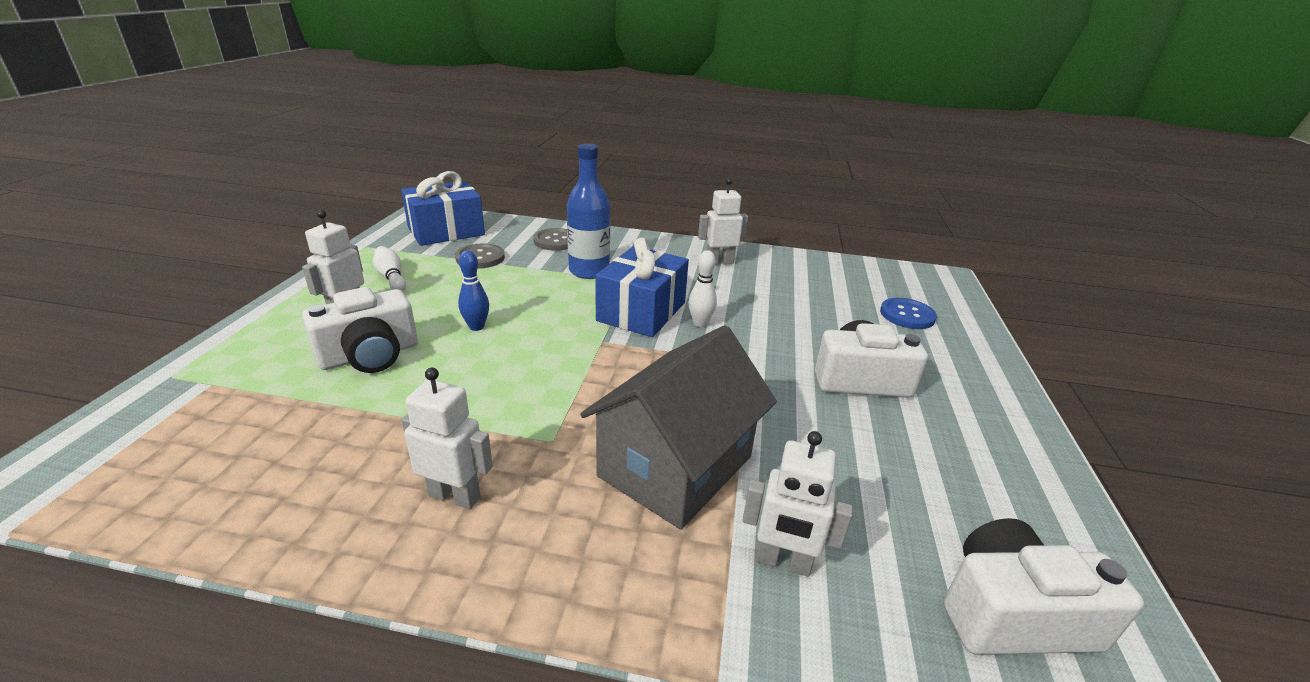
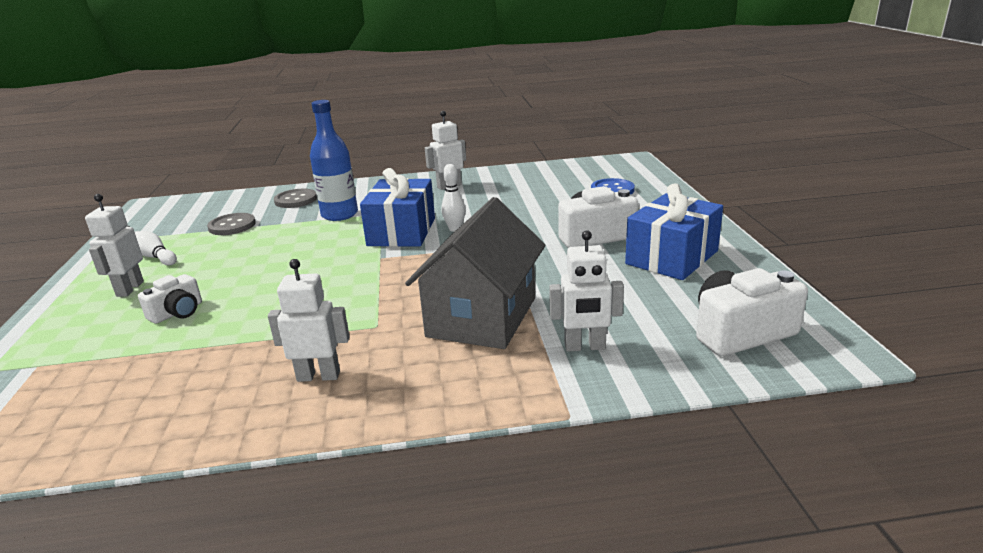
camera: 15 degrees left, 5 degrees down
white camera [302,287,418,373] -> white camera [138,274,202,324], size x0.60
blue gift [401,171,485,246] -> blue gift moved to [625,183,723,280]
blue bowling pin [458,251,489,331] -> none

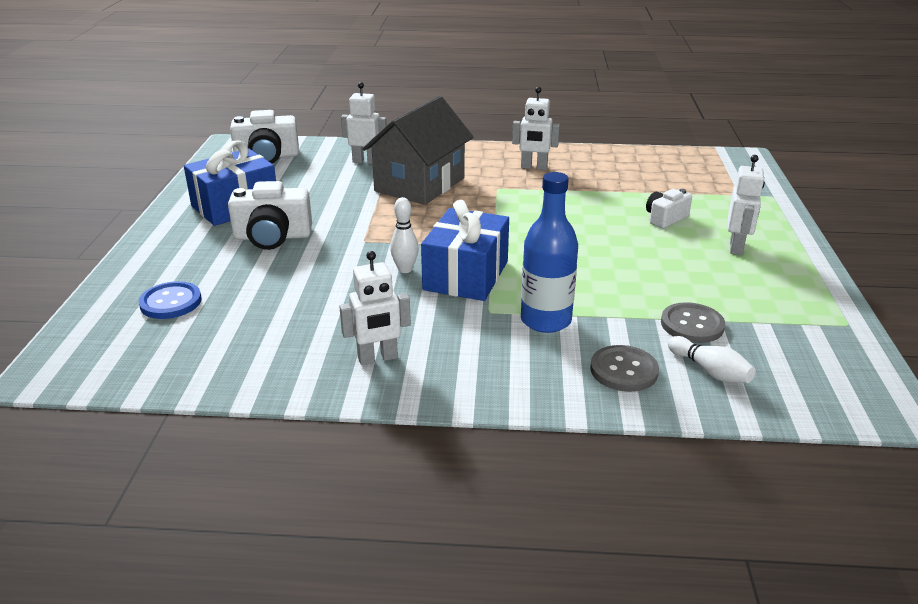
camera: 170 degrees left, 5 degrees up
white bowling pin [135,231,177,265] -> white bowling pin moved to [668,336,756,383]

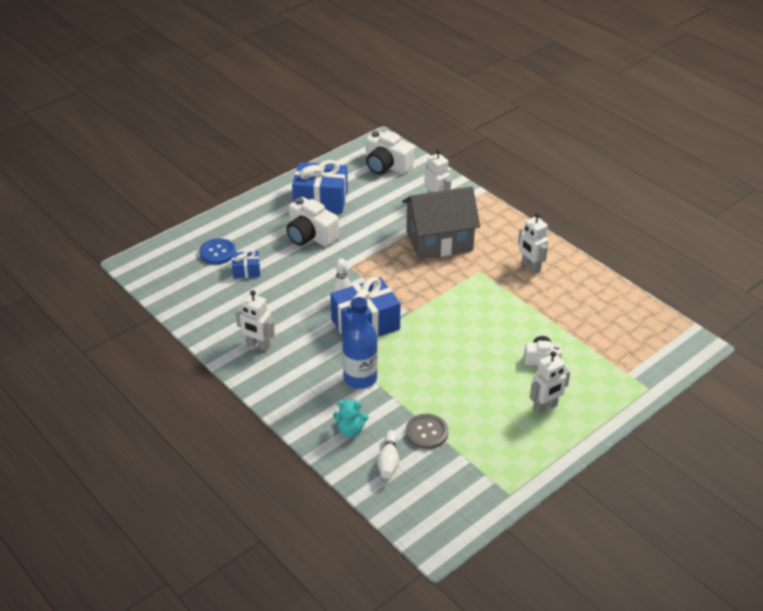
camera: 45 degrees right, 10 degrees up
grey button [590,345,659,392] -> turquoise teddy bear [333,399,369,438]
none -> blue gift [232,250,260,279]

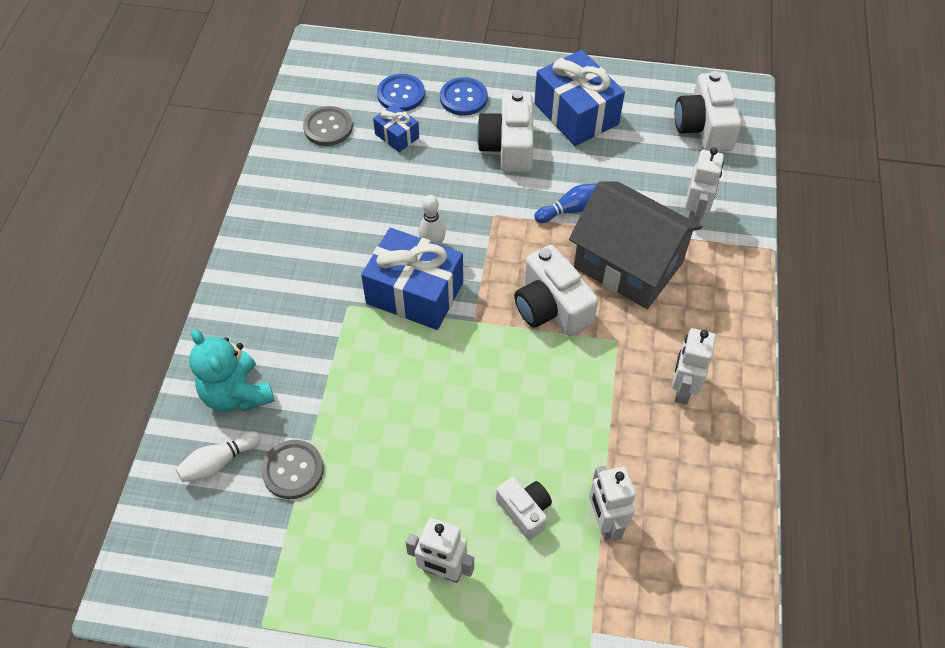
camera: 50 degrees right, 15 degrees up
white robot [235,290,275,351] -> white robot moved to [589,466,635,541]
turquoise teddy bear [333,399,369,438] -> turquoise teddy bear [189,329,274,412], size x1.56
blue bottle [342,297,378,389] -> none
none -> grey button [303,106,353,146]
none -> blue button [440,77,488,116]
none -> white camera [514,245,598,336]
none -> blue bowling pin [534,183,597,223]

